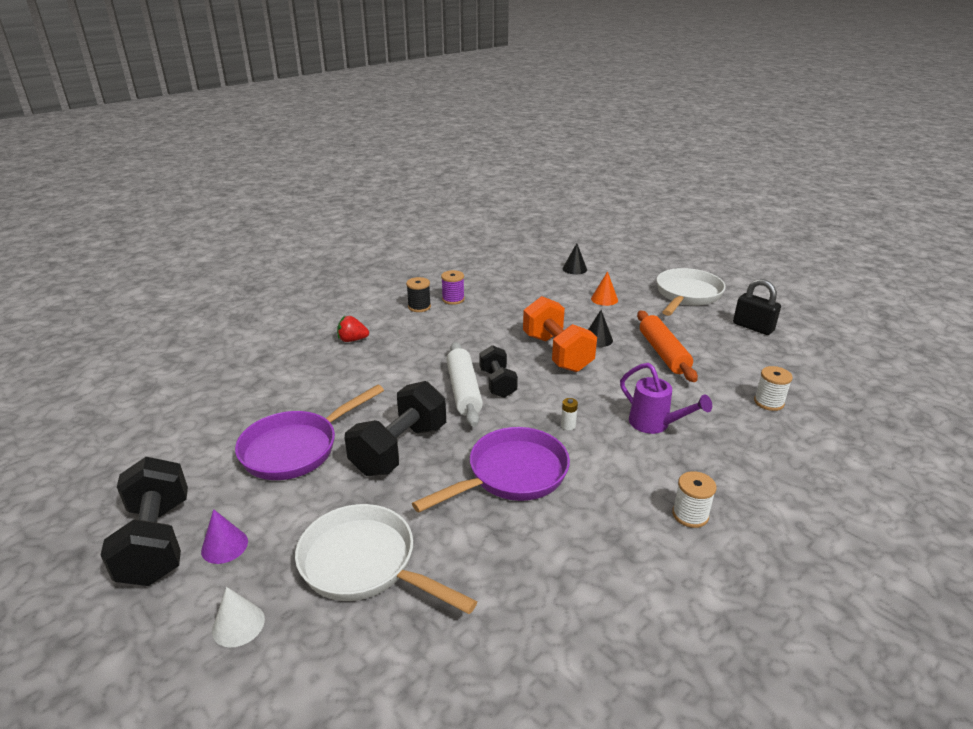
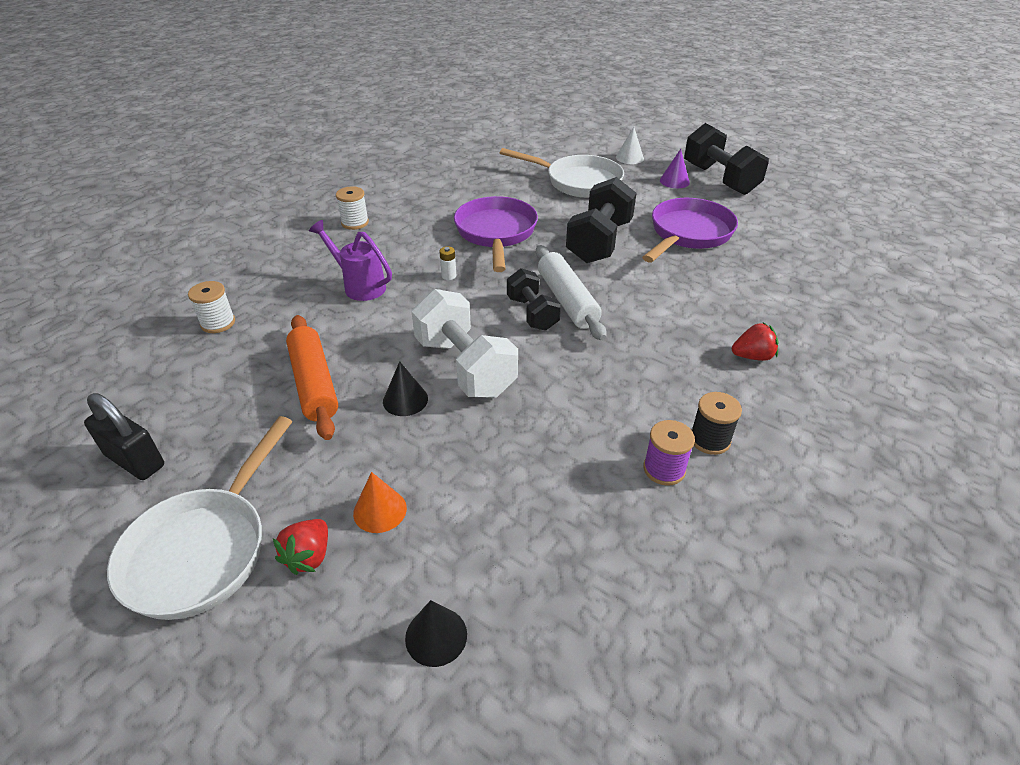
camera: 170 degrees right, 10 degrees up
purple pan [412,427,570,513] -> purple pan turned 135 degrees clockwise [454,196,538,272]
orange dumbbell [523,296,597,372] -> white dumbbell [411,289,518,398]
none -> red strawberry [273,519,328,575]

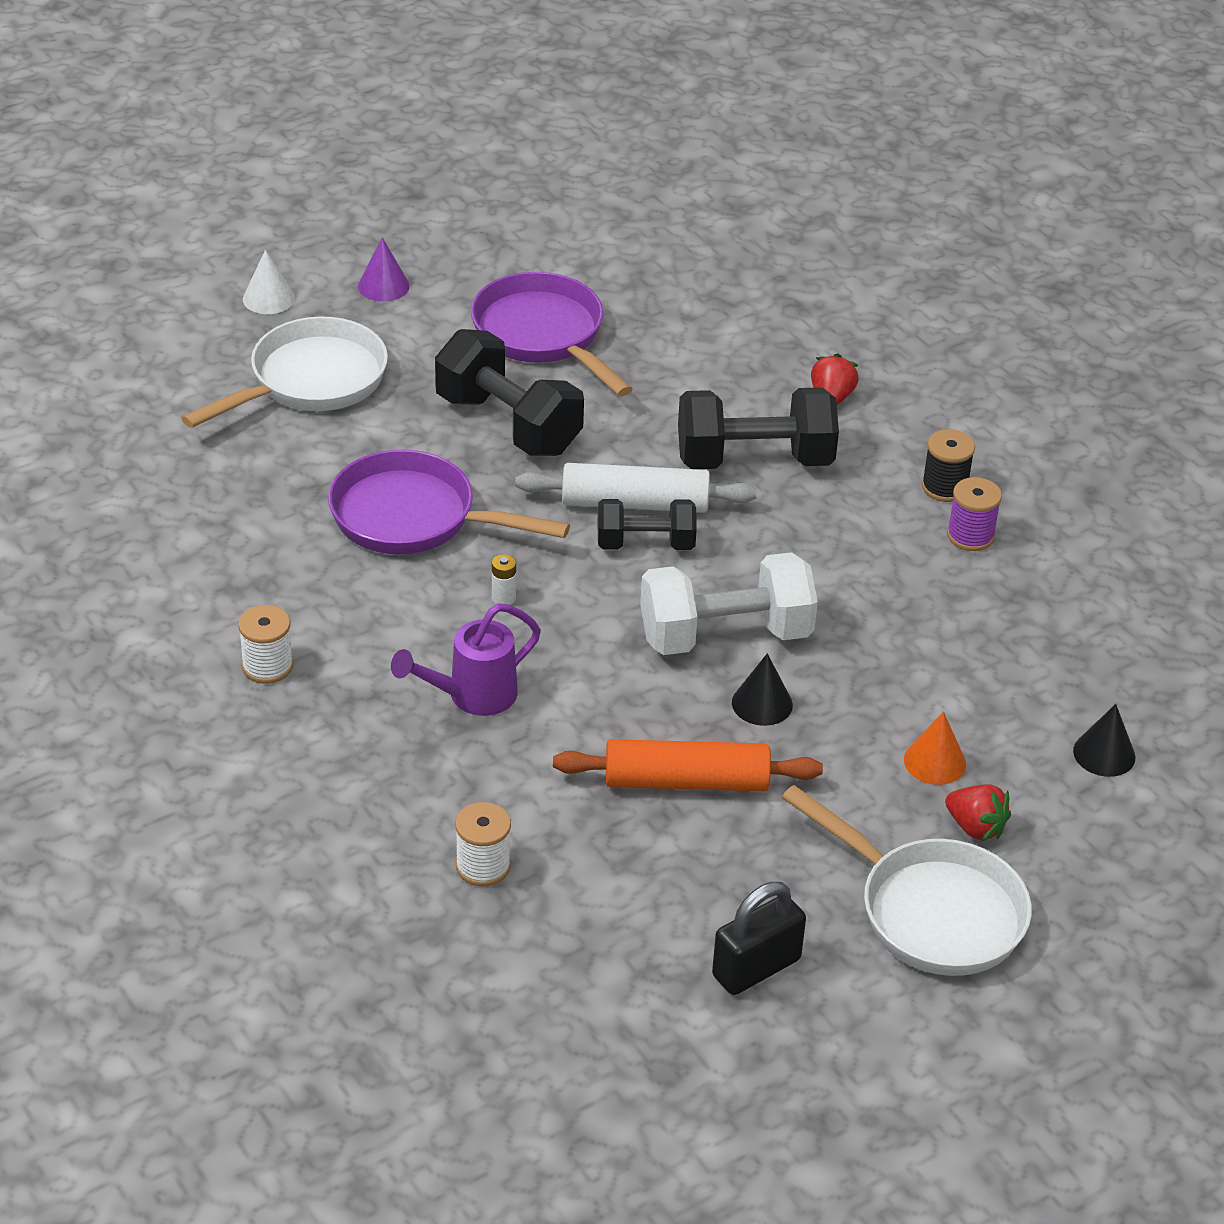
camera: 70 degrees left, 0 degrees up
black dumbbell [684,123,769,195] -> black dumbbell moved to [678,387,839,469]

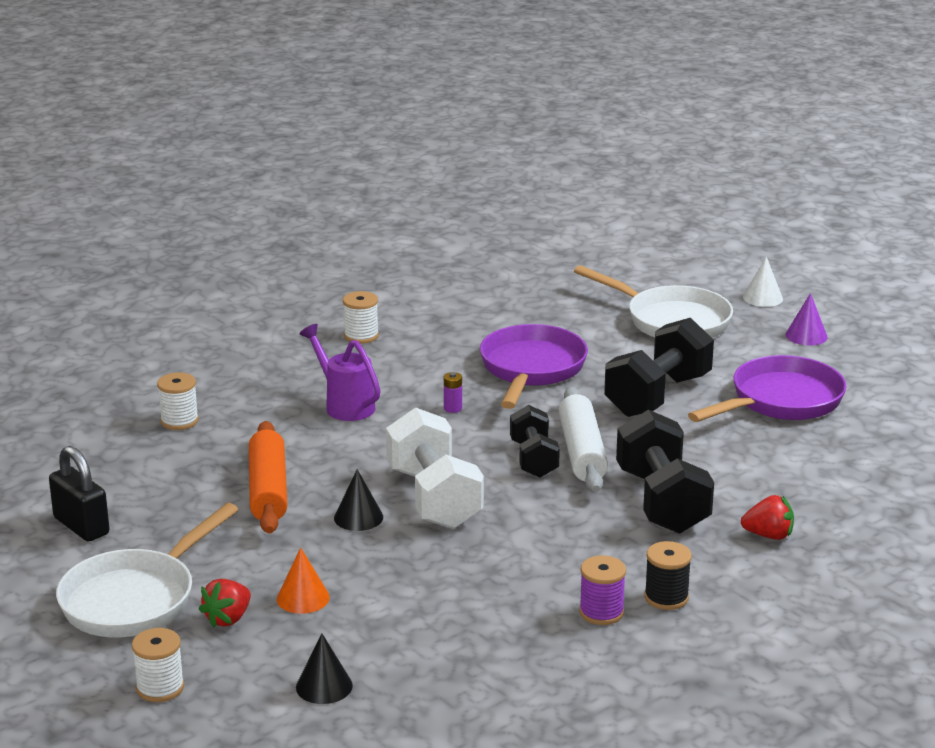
camera: 85 degrees right, 15 degrees down
white battery [492,554,516,605] -> purple battery [444,372,462,413]
none -> white spool [132,628,184,702]

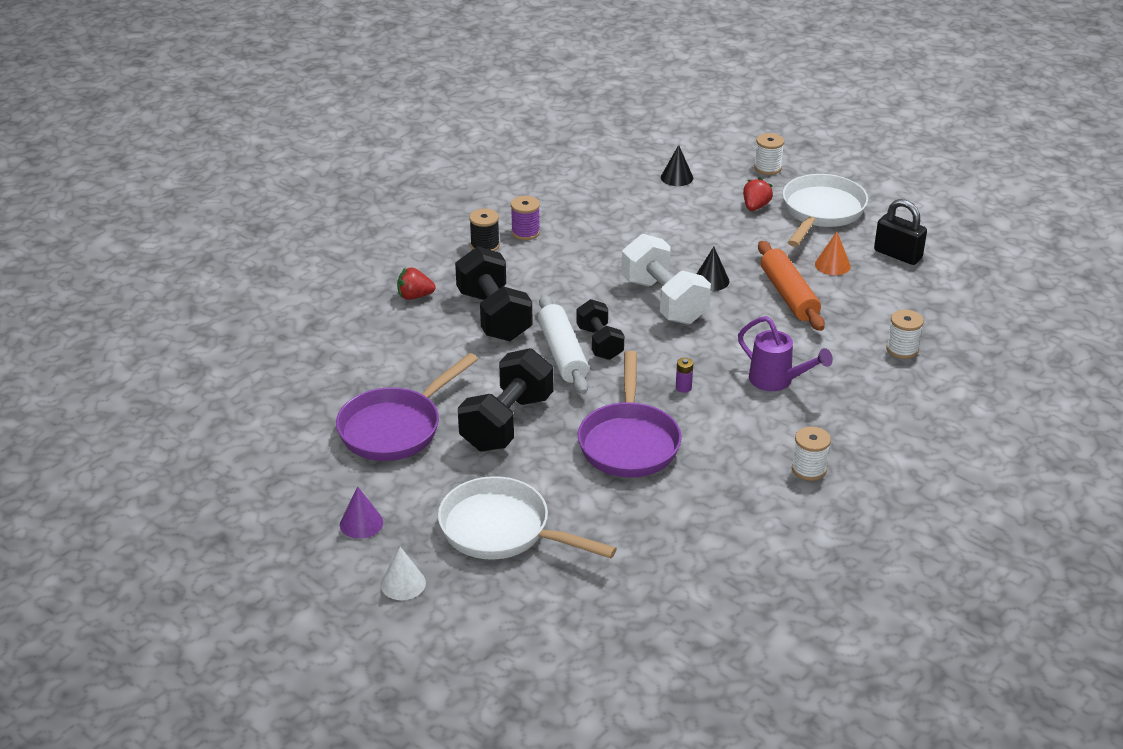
camera: 170 degrees right, 10 degrees up
orange cone [277,547,330,614] -> orange cone moved to [815,232,851,275]

